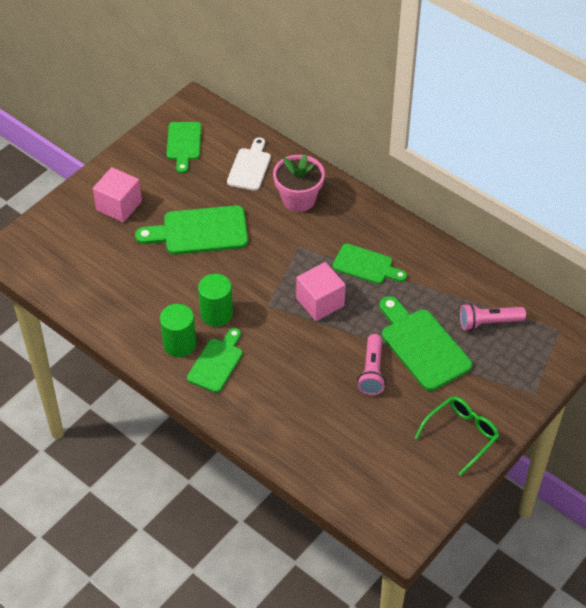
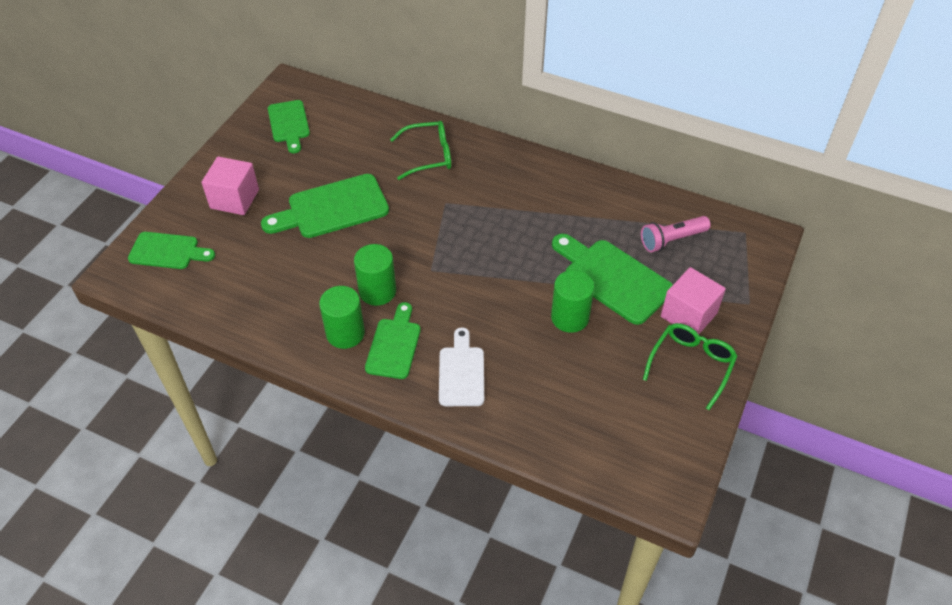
camera: 15 degrees left, 0 degrees up
white cutting board [227,137,271,191] -> white cutting board moved to [439,327,484,406]
pink flower pot [273,154,325,212] -> green glasses [390,121,451,180]
pink cube [296,262,346,321] -> pink cube moved to [661,267,726,334]
green cutting board [333,244,407,284] -> green cutting board moved to [128,232,215,269]
pink flashlight [357,334,386,395] -> green cylinder [551,270,594,333]

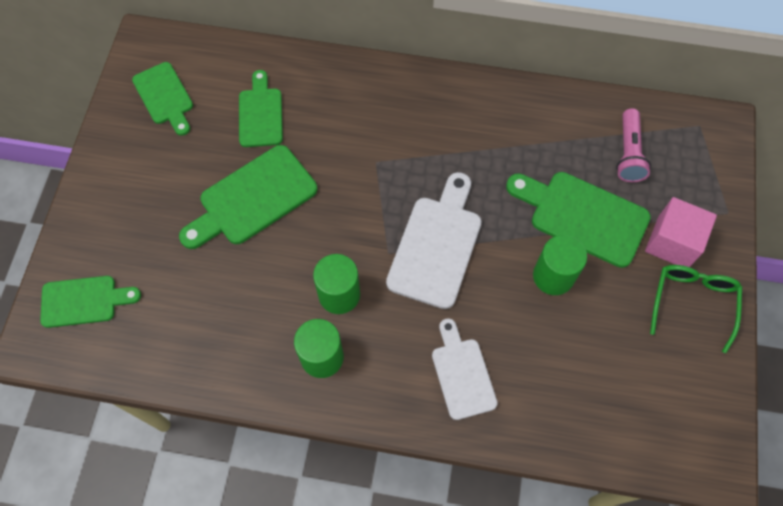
camera: 15 degrees left, 15 degrees up
pink cube [202,156,259,215] -> none
green cutting board [365,302,421,379] -> green cutting board moved to [239,70,283,147]
green glasses [390,121,451,180] -> none
pink flashlight [641,216,711,252] -> pink flashlight turned 45 degrees counterclockwise [616,108,651,182]
none -> white cutting board [386,172,481,309]

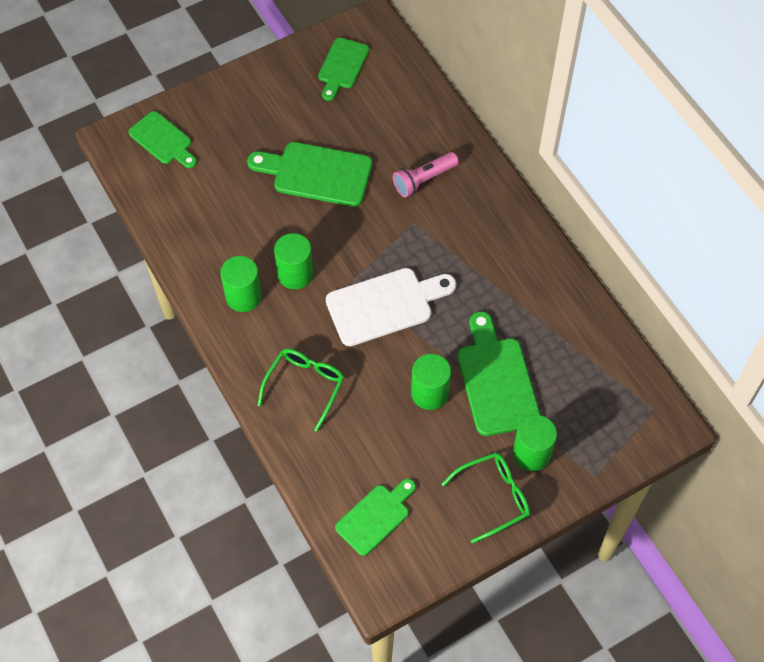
camera: 50 degrees right, 5 degrees down
green cutting board [239,70,283,147] -> green cutting board moved to [335,479,416,556]
white cutting board [432,318,498,420] -> green glasses [258,348,344,432]
pink flashlight [616,108,651,182] -> pink flashlight moved to [393,152,459,197]
pink cube [645,197,717,267] -> green cylinder [513,415,557,471]

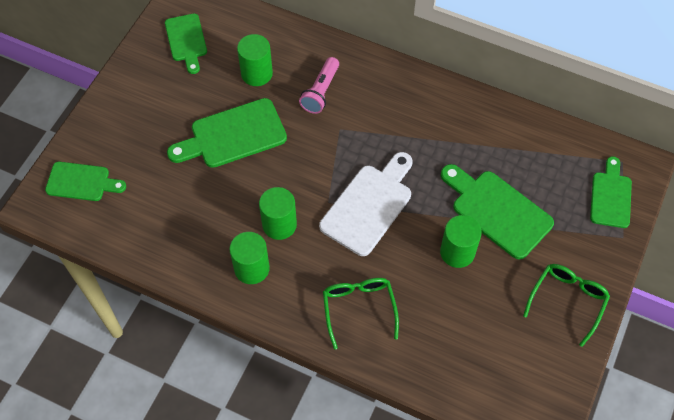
camera: 35 degrees left, 0 degrees up
green cutting board [335,479,416,556] -> green cutting board moved to [590,157,632,228]
green cylinder [513,415,557,471] -> green cylinder moved to [237,34,273,86]

